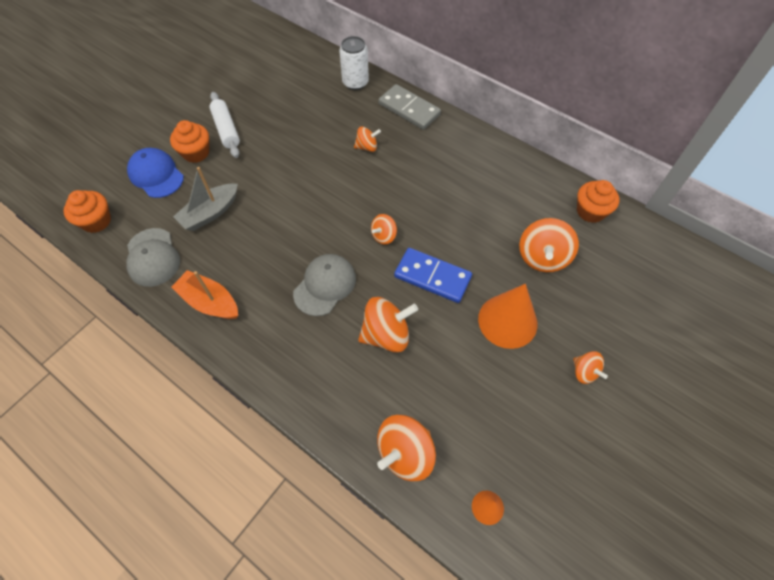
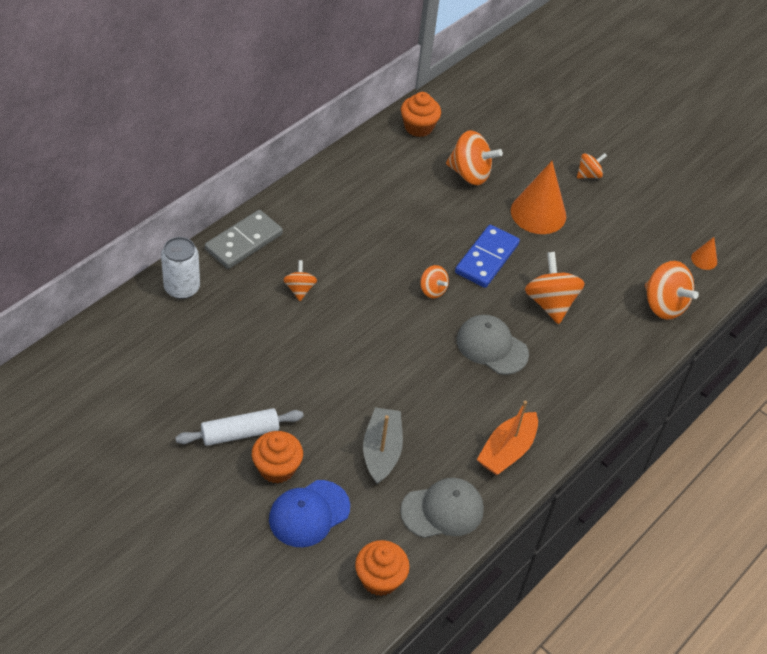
camera: 90 degrees left, 10 degrees down
grey boat [173,167,238,231] -> grey boat turned 135 degrees counterclockwise [363,407,403,484]

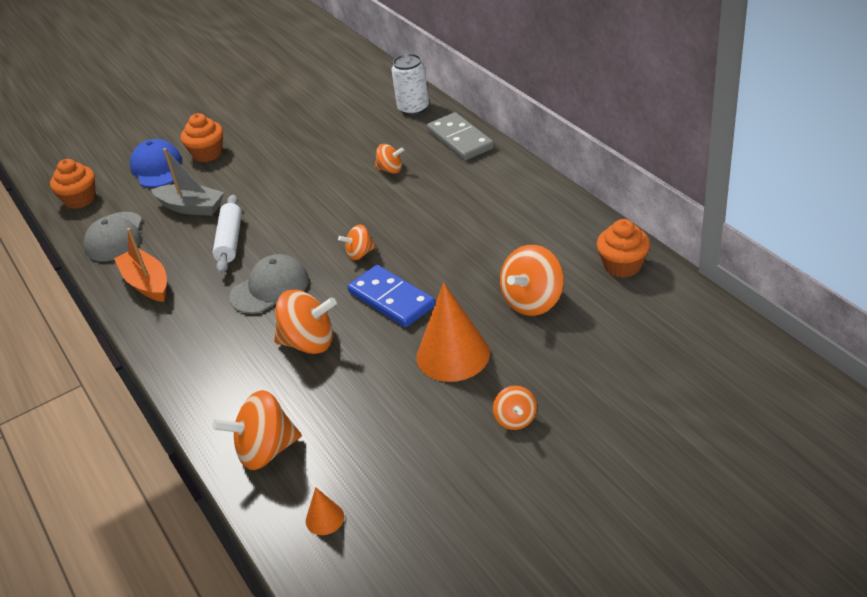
camera: 115 degrees right, 10 degrees down
white rolling pin [175,408,304,446] -> white rolling pin moved to [213,195,242,274]

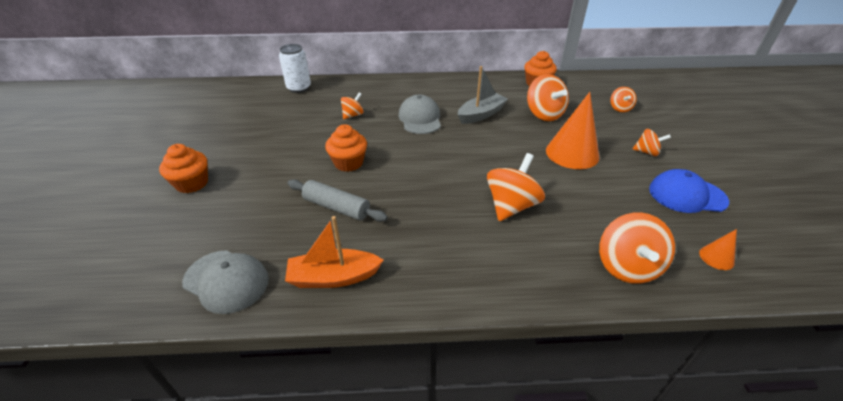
camera: 65 degrees left, 0 degrees up
orange cupcake [50,159,96,209] -> orange cupcake moved to [325,124,367,172]
blue cap [130,139,182,188] -> blue cap moved to [649,169,729,213]
grey boat [151,148,224,216] -> grey boat moved to [458,66,508,124]
white rolling pin [213,195,242,274] -> grey rolling pin [288,179,388,222]
grey cap [229,254,309,314] -> grey cap moved to [398,95,441,134]
orange spinning top [338,224,376,260] -> orange spinning top moved to [610,87,637,112]
blue domino [347,265,435,327] -> none
grey domino [427,112,494,161] -> none

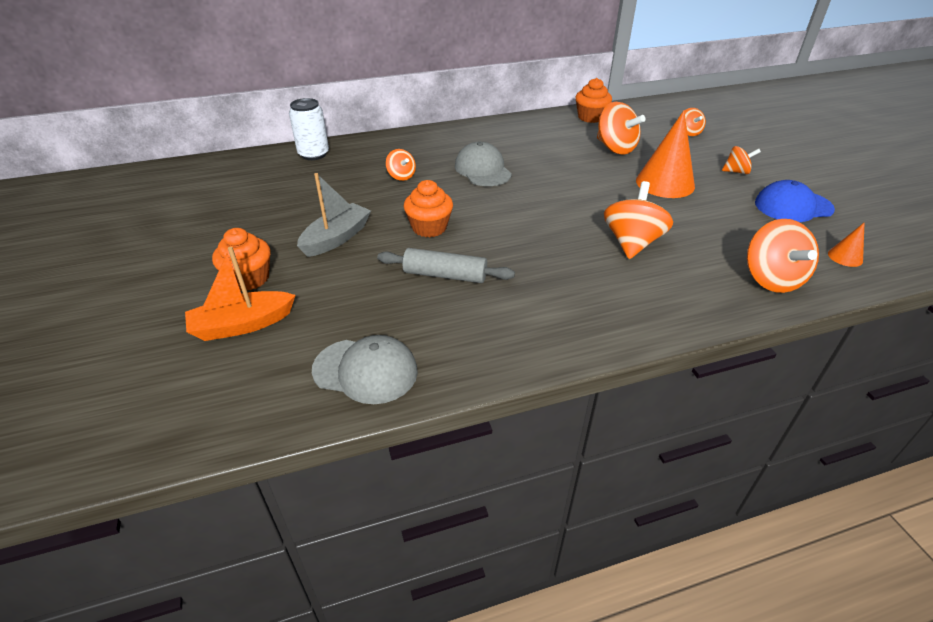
camera: 15 degrees left, 0 degrees up
orange boat [285,216,384,288] -> orange boat moved to [185,247,296,341]
orange spinning top [341,92,364,119] -> orange spinning top turned 120 degrees clockwise [386,149,416,181]
grey boat [458,66,508,124] -> grey boat moved to [297,173,371,257]

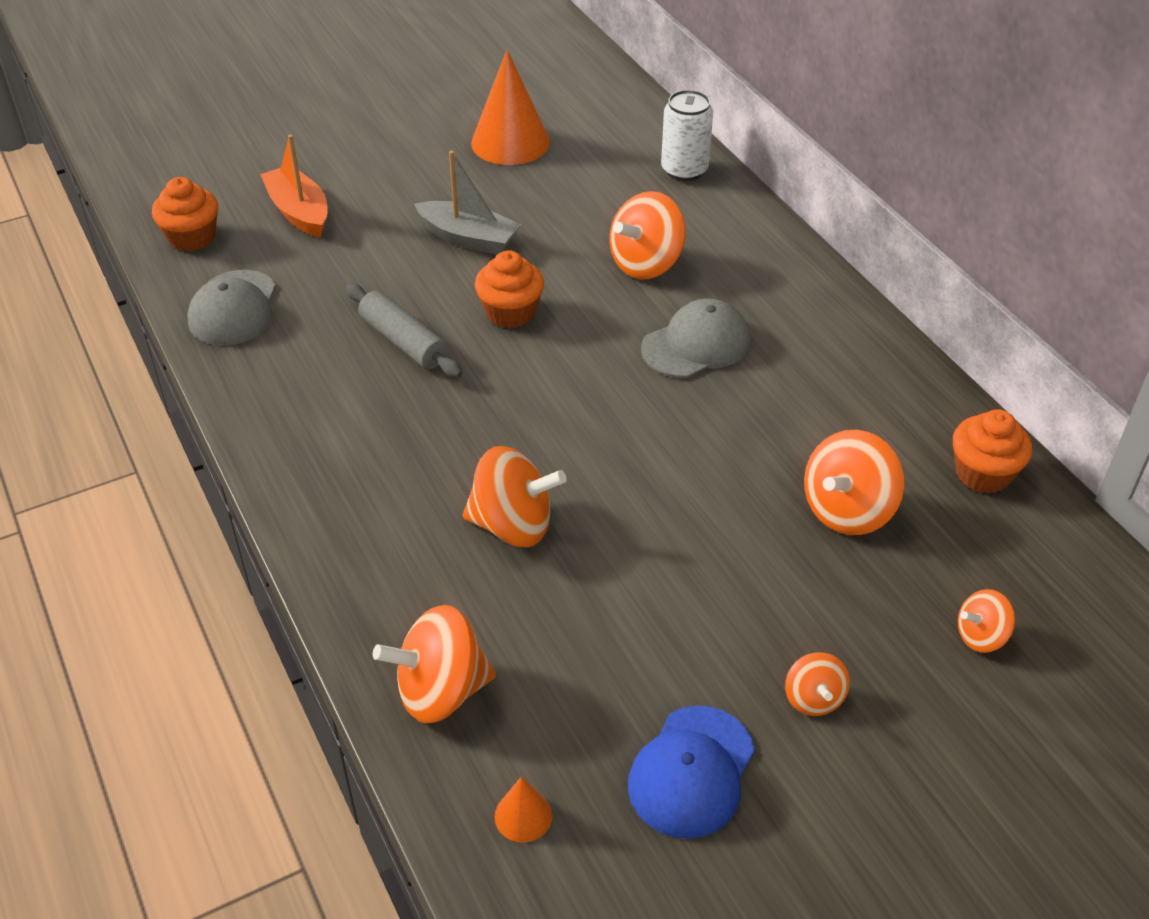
camera: 80 degrees right, 5 degrees up
orange cupcake [212,228,271,291] -> orange cupcake moved to [152,177,218,251]
grey rolling pin [377,248,515,283] -> grey rolling pin turned 45 degrees counterclockwise [346,283,463,378]
orange spinning top [386,149,416,181] -> orange spinning top [610,191,686,279], size x1.78
orange cone [636,111,695,198] -> orange cone moved to [471,50,550,165]
blue cap [755,180,835,222] -> blue cap turned 135 degrees counterclockwise [628,706,755,839]

